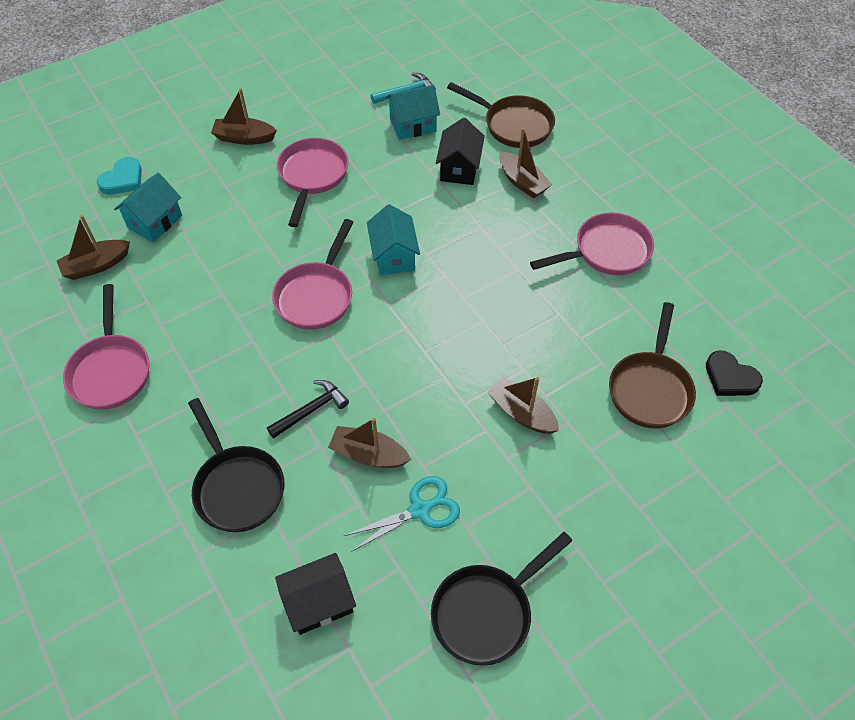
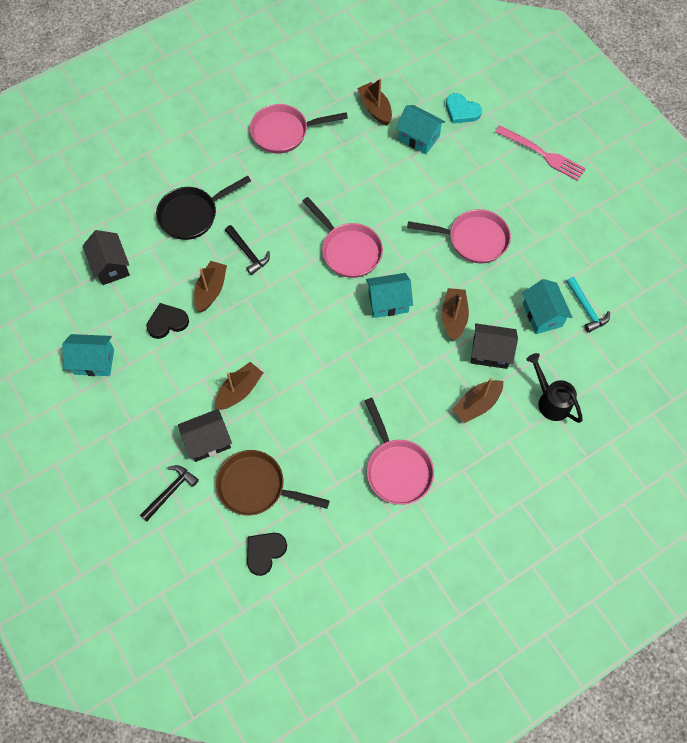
camera: 90 degrees right, 10 degrees up
brown boat [211,88,277,145] -> brown boat moved to [442,288,469,341]
pink pan [272,219,353,330] -> pink pan turned 150 degrees counterclockwise [302,197,383,278]
turquoise scissors [344,476,460,552] -> black heart [146,303,189,339]
black pan [431,532,573,666] -> turquoise house [62,334,114,376]
brown pan [447,82,555,148] -> black watering can [526,353,583,423]
none -> black hammer [140,465,199,521]
none -> black house [178,409,232,462]
none -> pink fork [495,125,586,181]

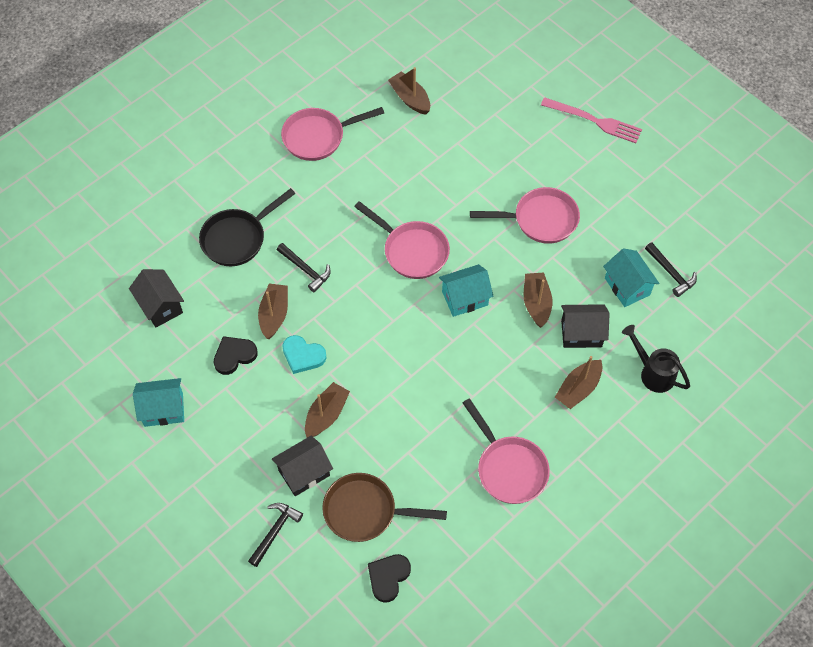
camera: 10 degrees left, 5 degrees down
turquoise house [396,105,445,154] -> none
turquoise heart [446,93,482,124] -> turquoise heart moved to [282,335,327,374]
turquoise hammer [566,277,610,333] -> black hammer [645,242,697,297]

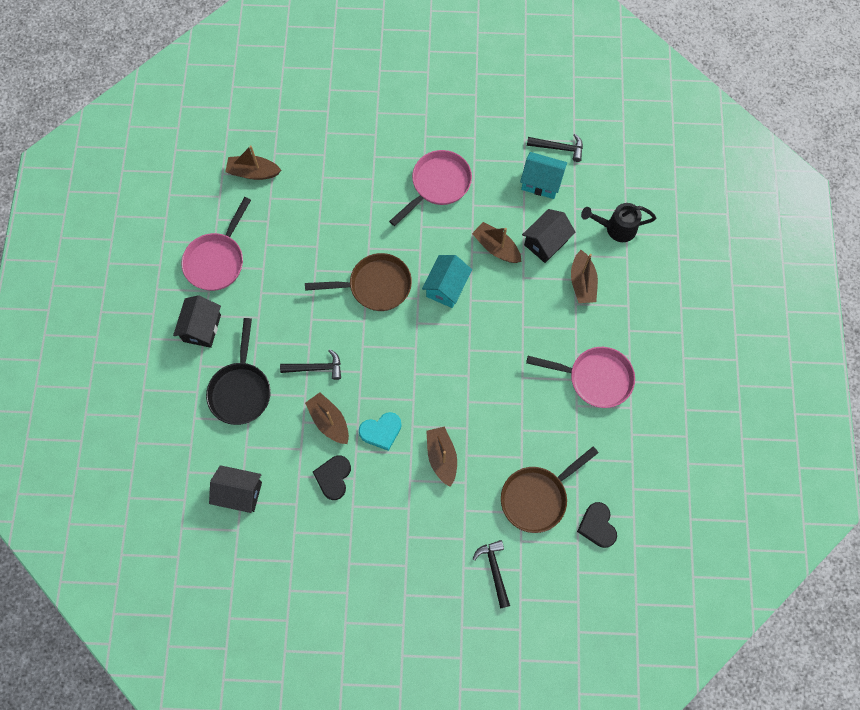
camera: 45 degrees left, 10 degrees up
turquoise house [133,378,184,427] -> none
black house [272,436,333,496] -> black house moved to [173,295,221,348]
pink pan [354,201,450,279] -> brown pan [305,253,412,311]
pink fork [541,97,642,143] -> none

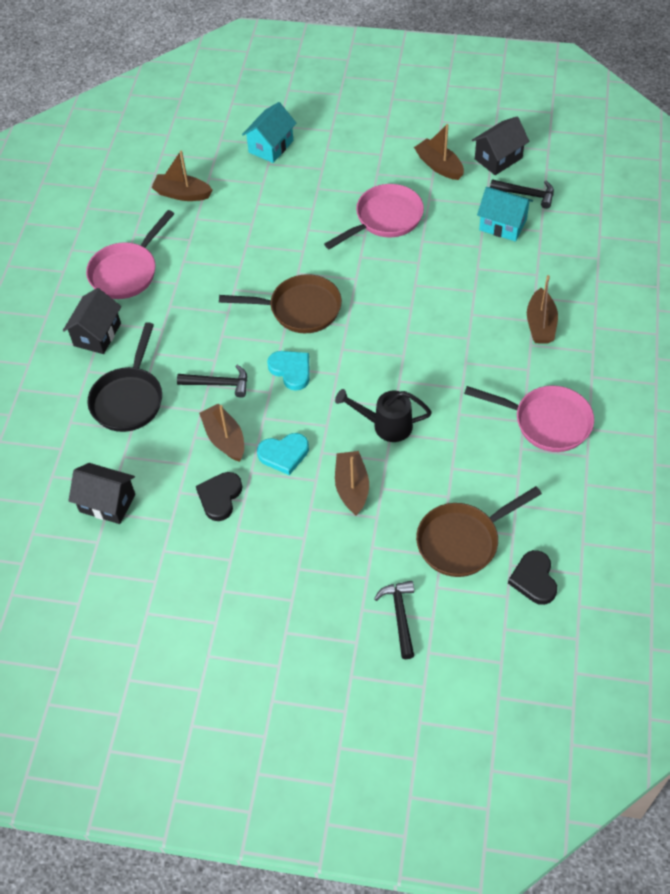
camera: 10 degrees right, 15 degrees down
turquoise house [422,255,472,308] -> turquoise house moved to [242,102,297,163]
brown boat [472,222,521,263] -> brown boat moved to [414,124,464,180]
black house [522,209,575,263] -> black house moved to [472,116,530,175]
black watering can [581,203,656,242] -> black watering can moved to [335,389,432,442]
none -> turquoise heart [267,351,310,391]

